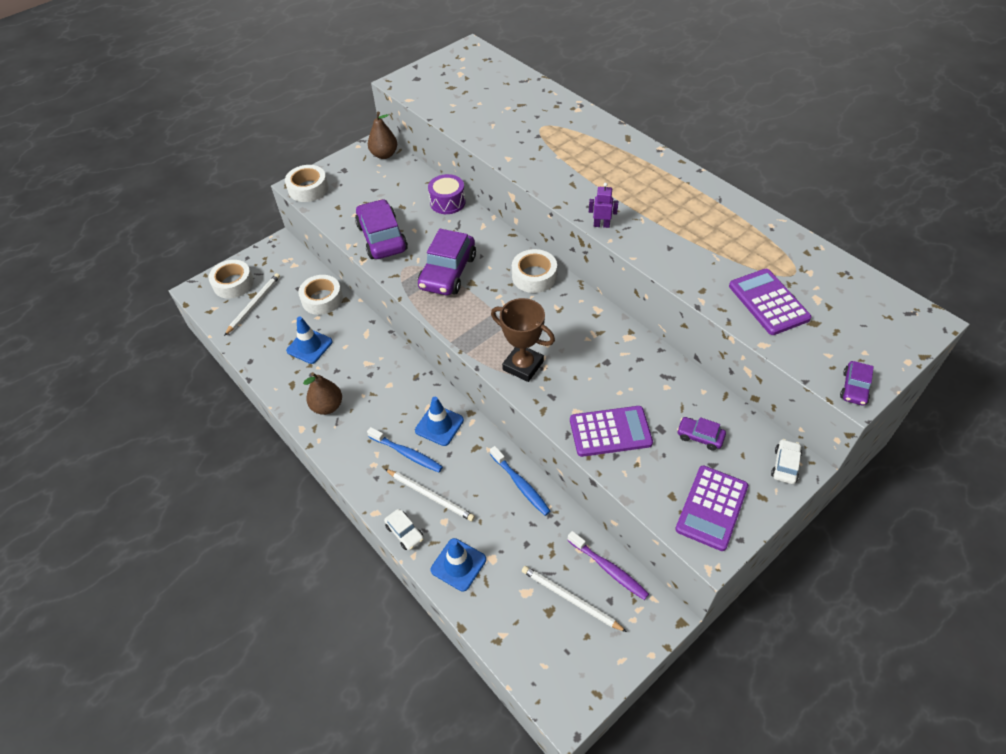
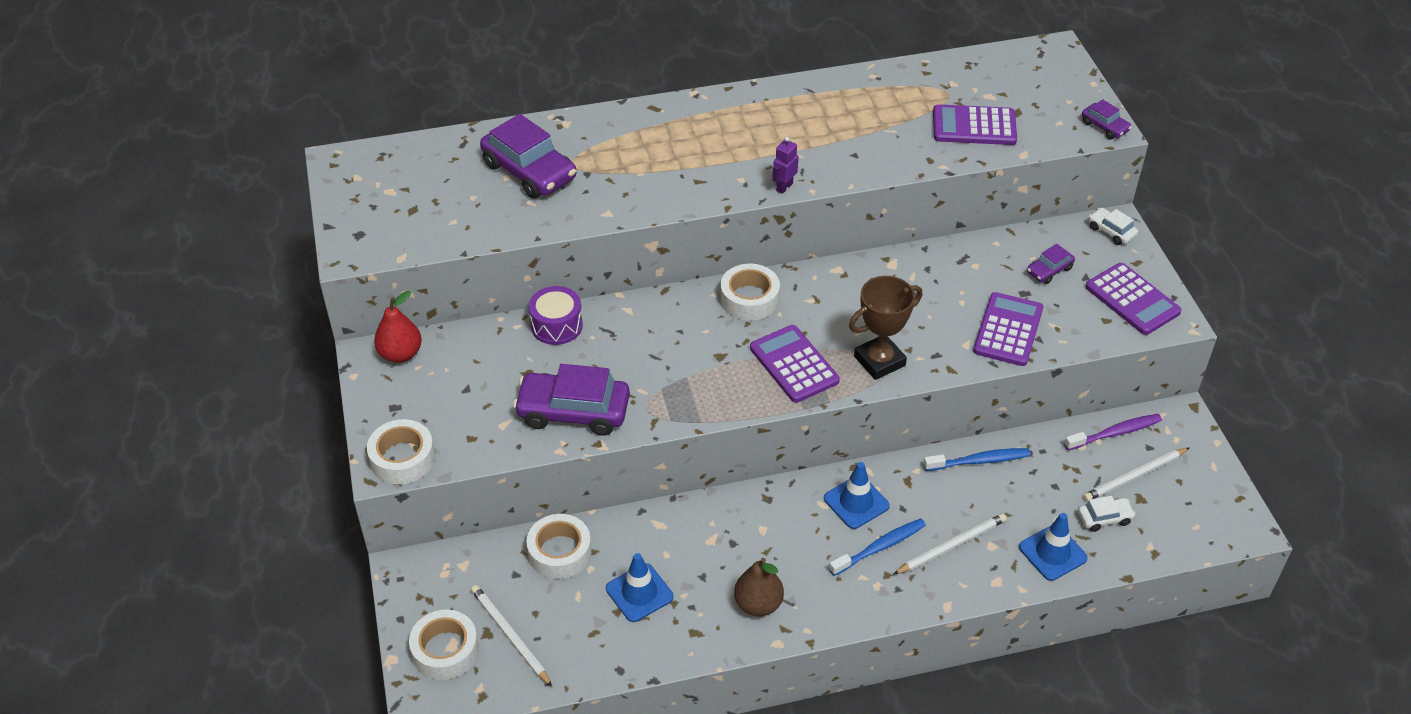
camera: 65 degrees left, 5 degrees down
brown pear [368,112,397,159] -> red pear [374,290,422,363]
white car [384,509,424,550] -> white car moved to [1078,496,1136,532]
purple car [418,229,476,295] -> purple car moved to [480,114,576,199]
none -> purple calculator [750,325,840,403]

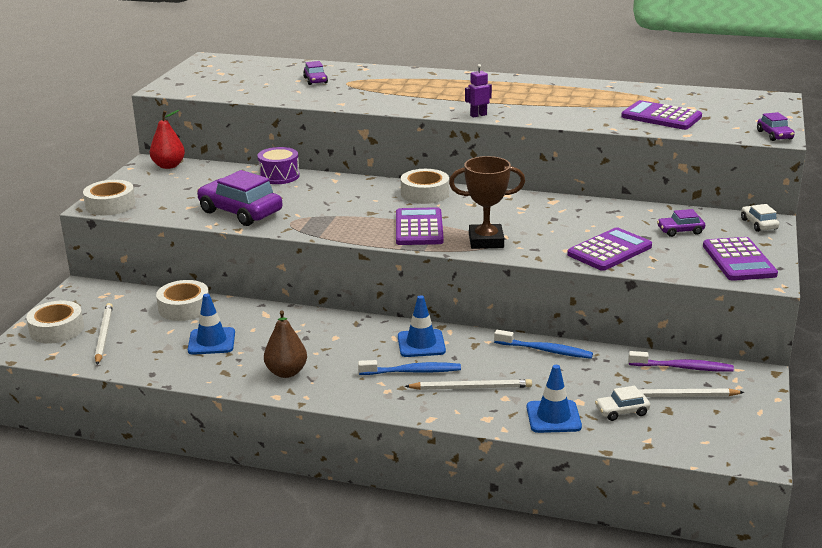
camera: 30 degrees right, 20 degrees down
purple car [480,114,576,199] -> purple car [303,61,328,85], size x0.49
white car [1078,496,1136,532] -> white car turned 150 degrees clockwise [595,386,650,421]

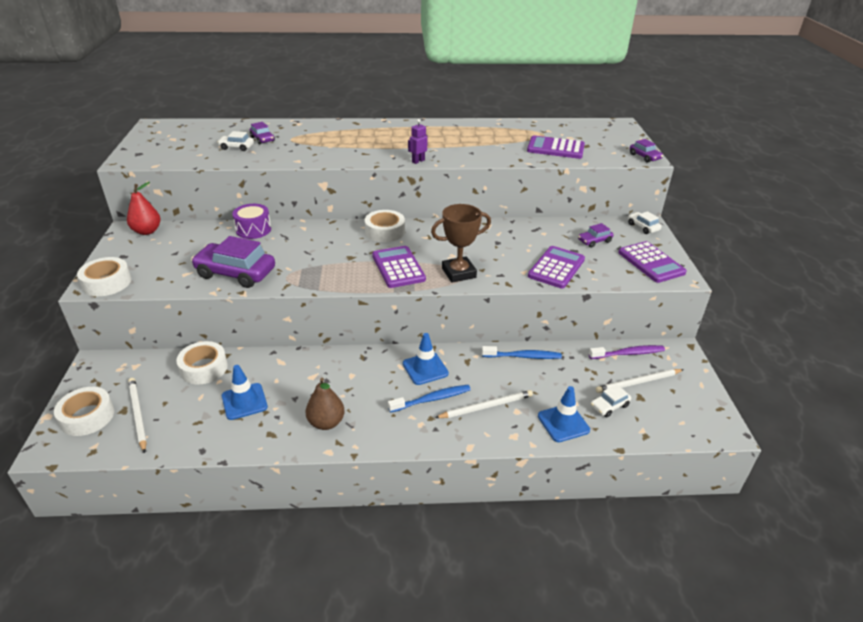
camera: 20 degrees left, 10 degrees up
none -> white car [217,131,254,151]

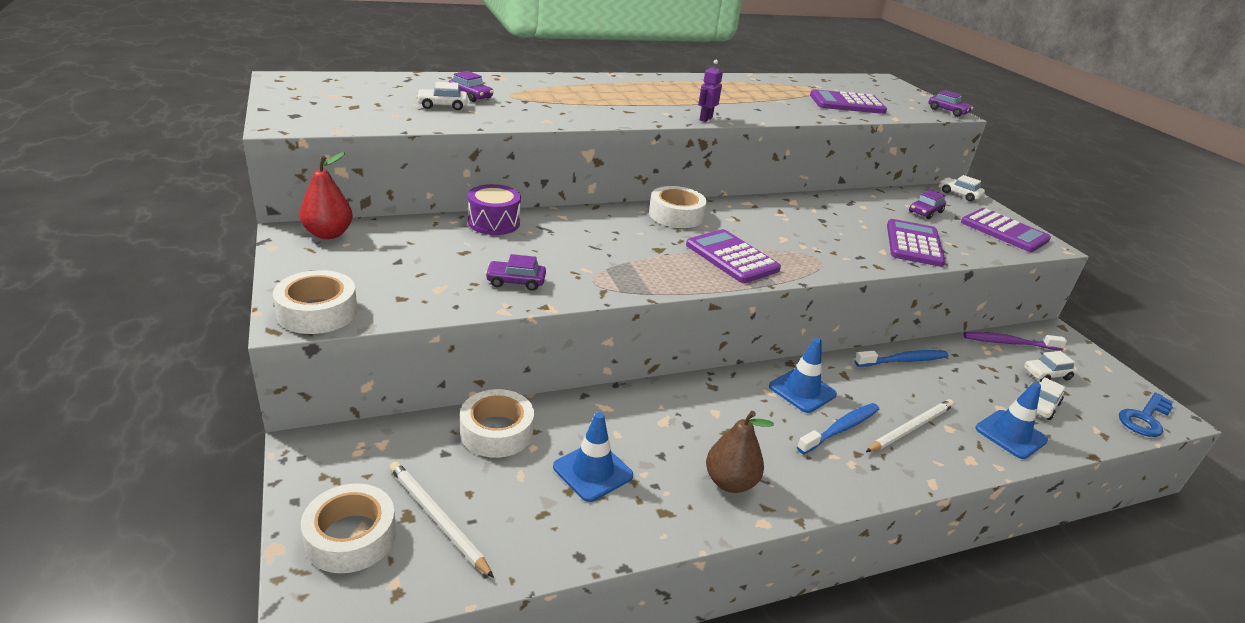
camera: 20 degrees left, 5 degrees down
purple car [191,236,275,288] -> purple car [485,254,546,291], size x0.49
brown trophy [431,204,491,283] -> none
purple toothbrush [589,345,665,359] -> purple toothbrush turned 150 degrees counterclockwise [963,332,1067,350]
white pencil [596,369,684,393] -> white car [1024,351,1077,382]
none -> blue key [1119,393,1173,437]

